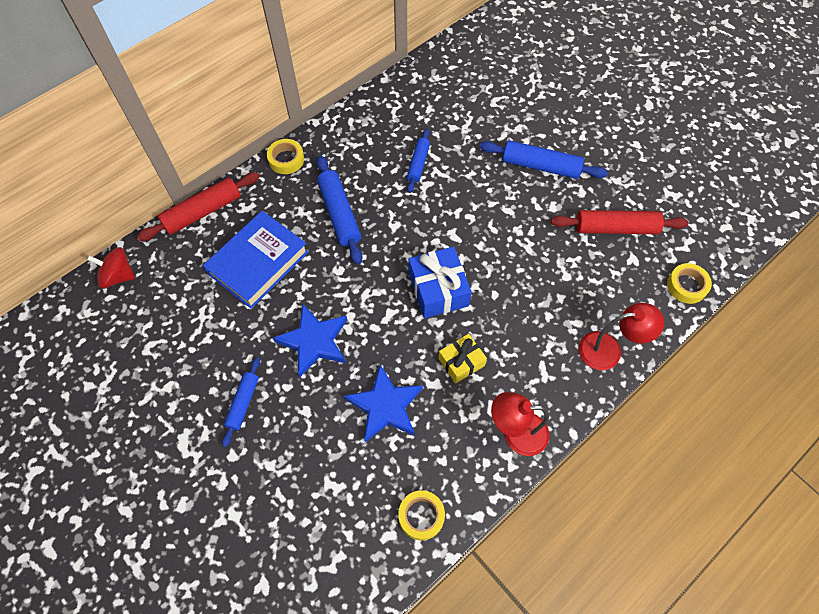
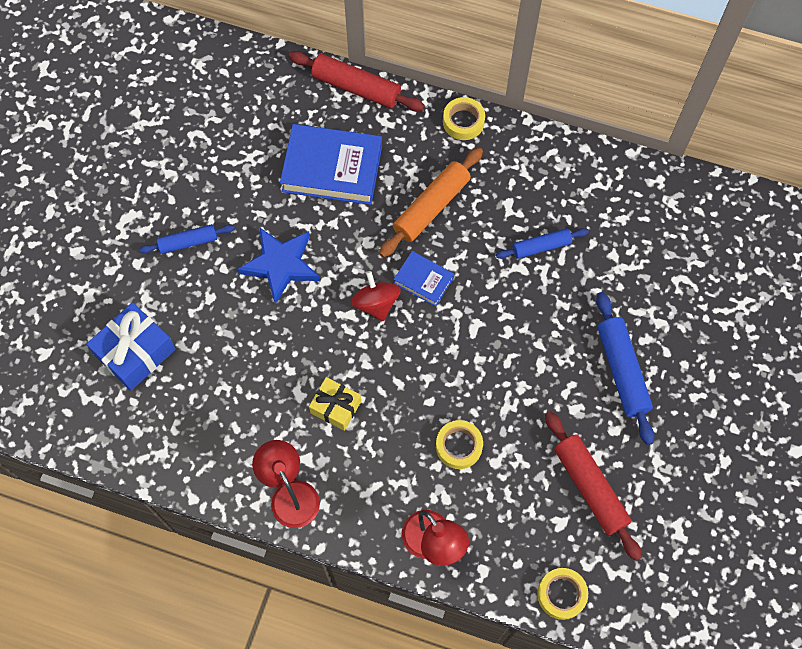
camera: 60 degrees right, 5 degrees up
red spinning top [87,247,135,289] -> red spinning top moved to [351,271,401,321]
blue rolling pin [317,155,363,264] -> orange rolling pin [379,147,483,257]
blue star [344,364,423,442] -> none
yellow tape [398,490,445,540] -> yellow tape moved to [436,420,483,469]
blue gift [409,246,472,318] -> blue gift moved to [86,302,176,391]
none -> blue book [393,251,454,307]

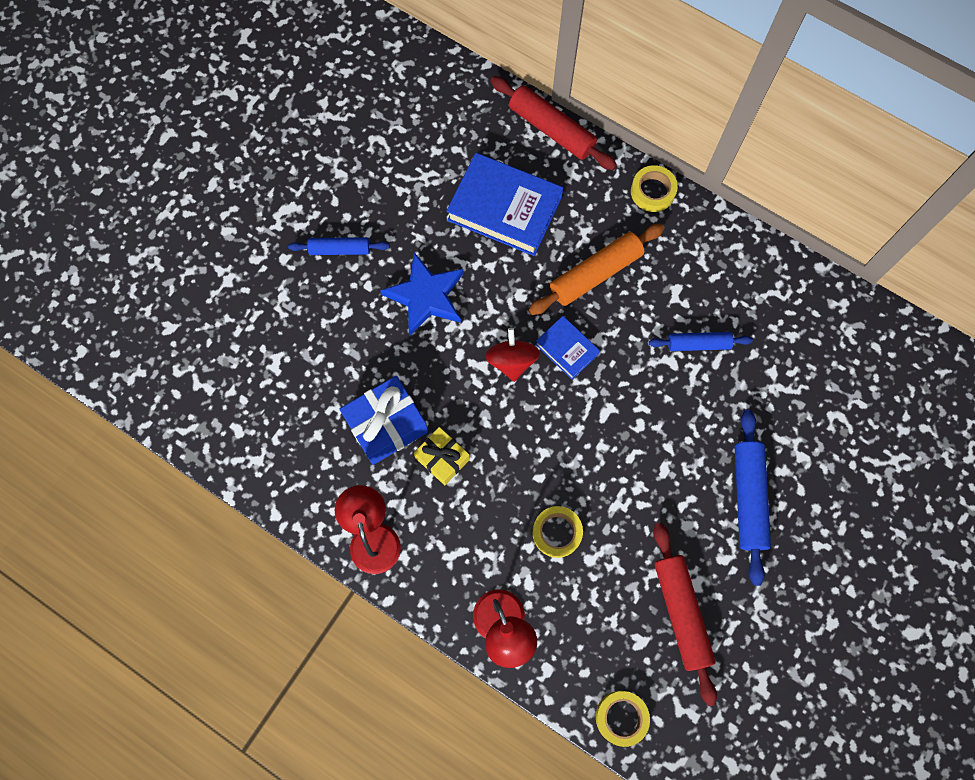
camera: 15 degrees right, 5 degrees up
blue gift [86,302,176,391] -> blue gift moved to [340,376,428,465]

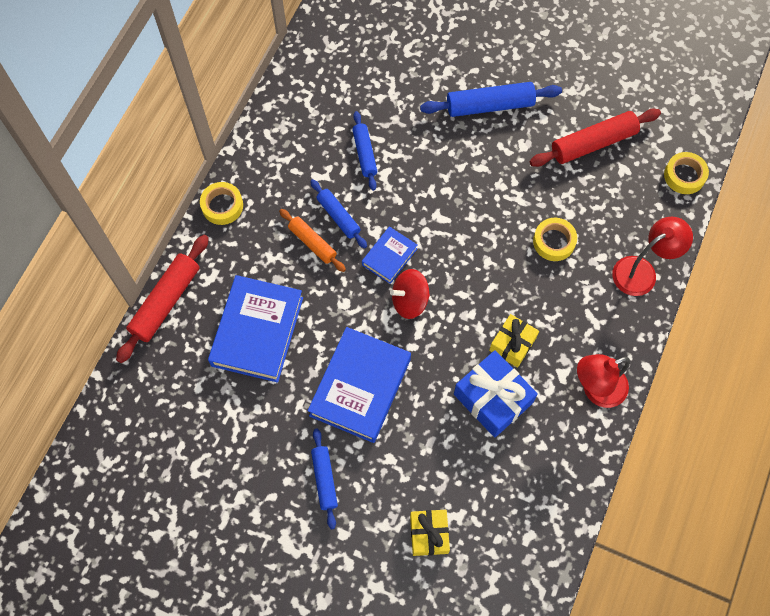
camera: 100 degrees left, 5 degrees down
blue star [380,252,464,336] -> blue book [308,327,411,443]
orange rolling pin [528,223,665,315] -> orange rolling pin [279,209,346,272], size x0.62
none -> blue rolling pin [310,179,367,249]
none -> yellow gift [410,510,450,556]

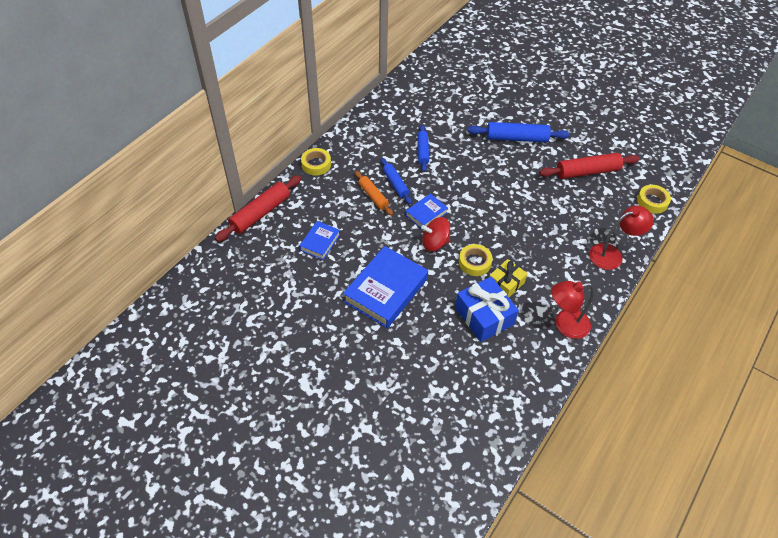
camera: 10 degrees right, 15 degrees down
blue book [208,275,303,382] -> blue book [299,221,340,260], size x0.52
blue rolling pin [311,428,338,529] -> none
yellow gift [410,510,450,556] -> none
yellow tape [533,218,577,261] -> yellow tape moved to [459,244,492,276]

